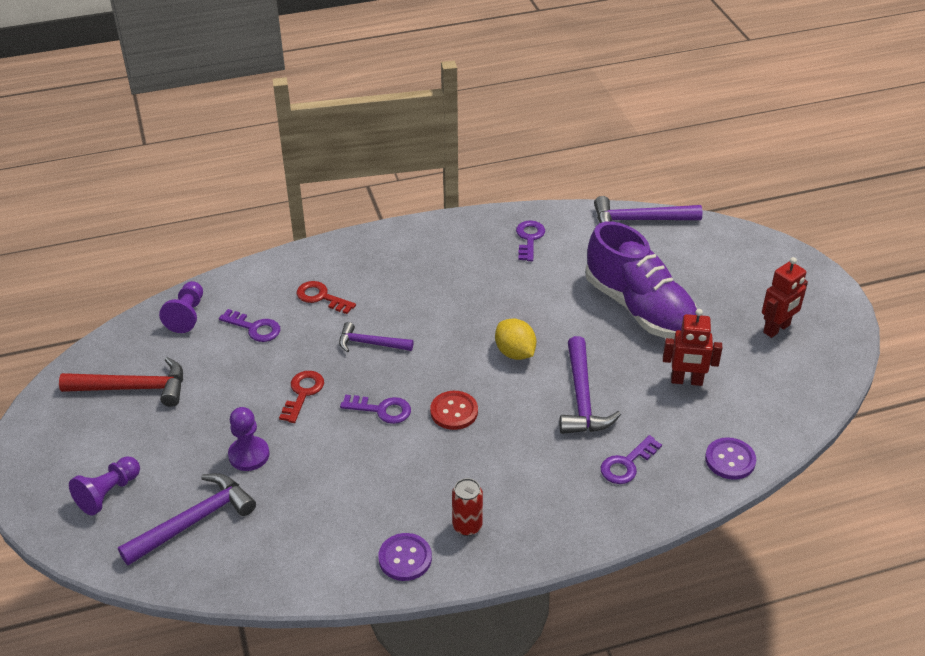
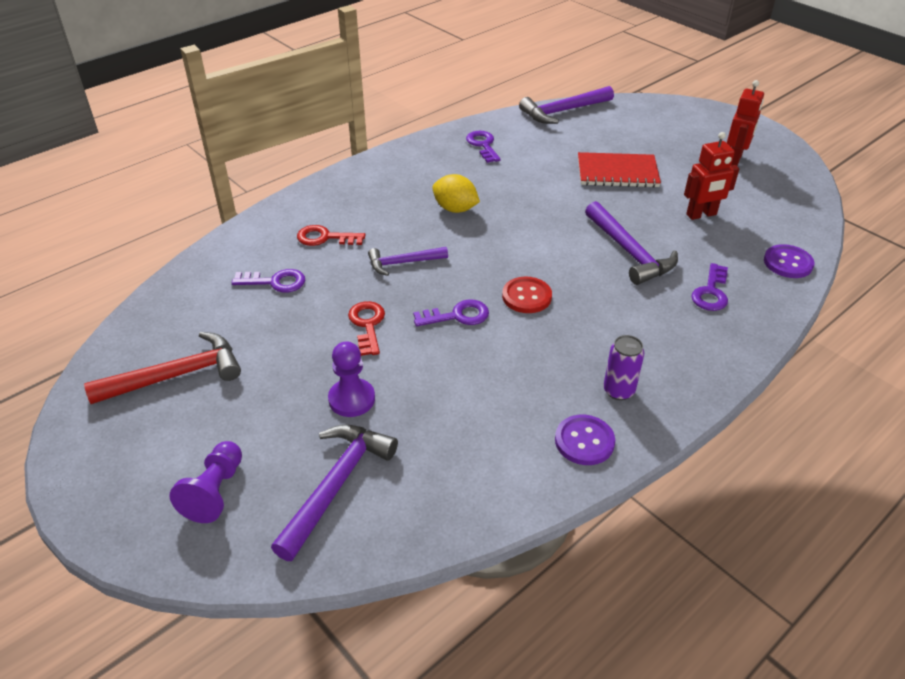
camera: 25 degrees left, 0 degrees up
purple pawn [159,281,203,333] -> none
red can [452,478,483,536] -> purple can [603,335,644,400]
yellow lemon [495,319,536,360] -> yellow lemon moved to [432,174,480,213]
purple shoe [585,221,697,339] -> red notebook [578,152,661,188]

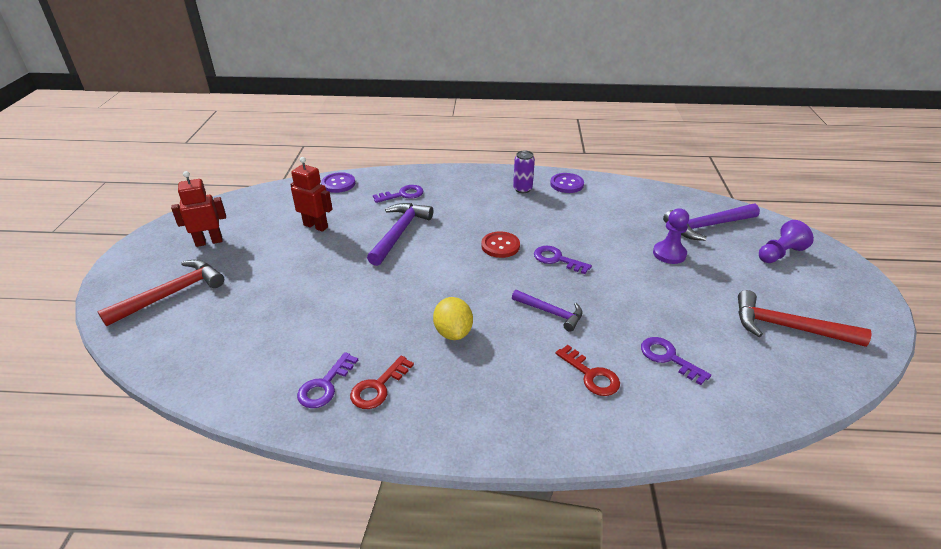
camera: 135 degrees left, 5 degrees down
red key [348,301,385,356] -> red key moved to [350,355,414,409]
purple hammer [519,86,614,124] -> none
red notebook [578,152,661,188] -> none
none -> red hammer [97,259,224,326]

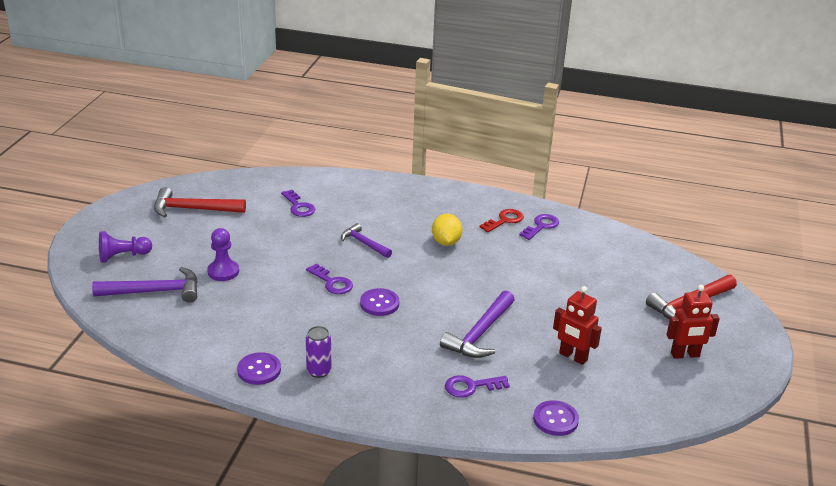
camera: 170 degrees left, 5 degrees down
red button [481,231,520,258] -> purple button [360,288,399,316]
red key [555,345,620,396] -> none
red hammer [738,290,872,347] -> red hammer turned 150 degrees clockwise [154,187,246,217]

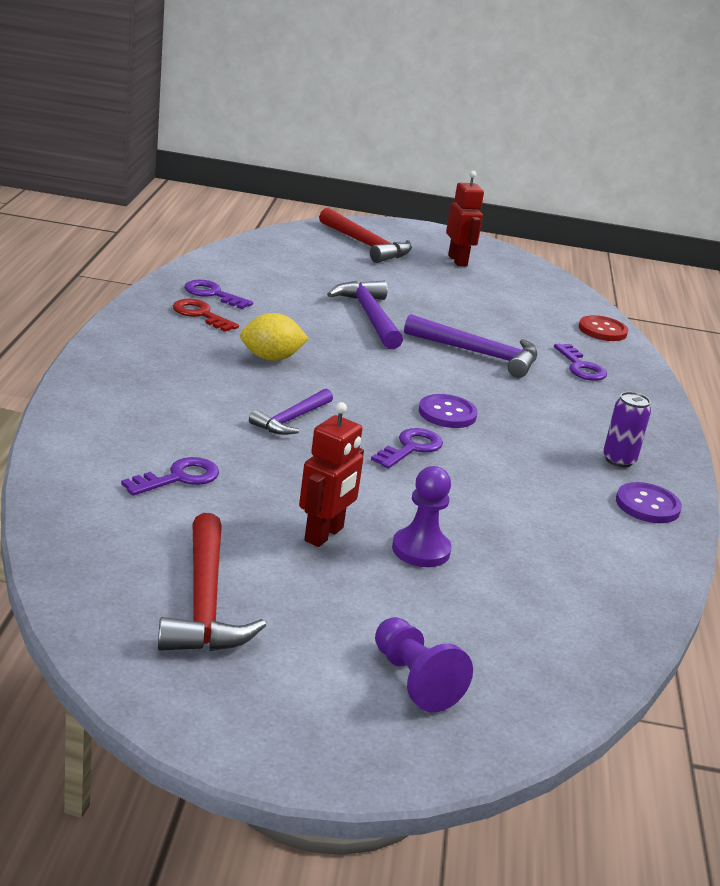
camera: 100 degrees left, 5 degrees down
purple hammer [92,267,198,303] -> purple hammer moved to [327,281,403,349]
purple button [533,400,579,436] -> red button [579,315,628,341]
red robot [553,286,602,365] -> red robot moved to [299,402,364,547]

